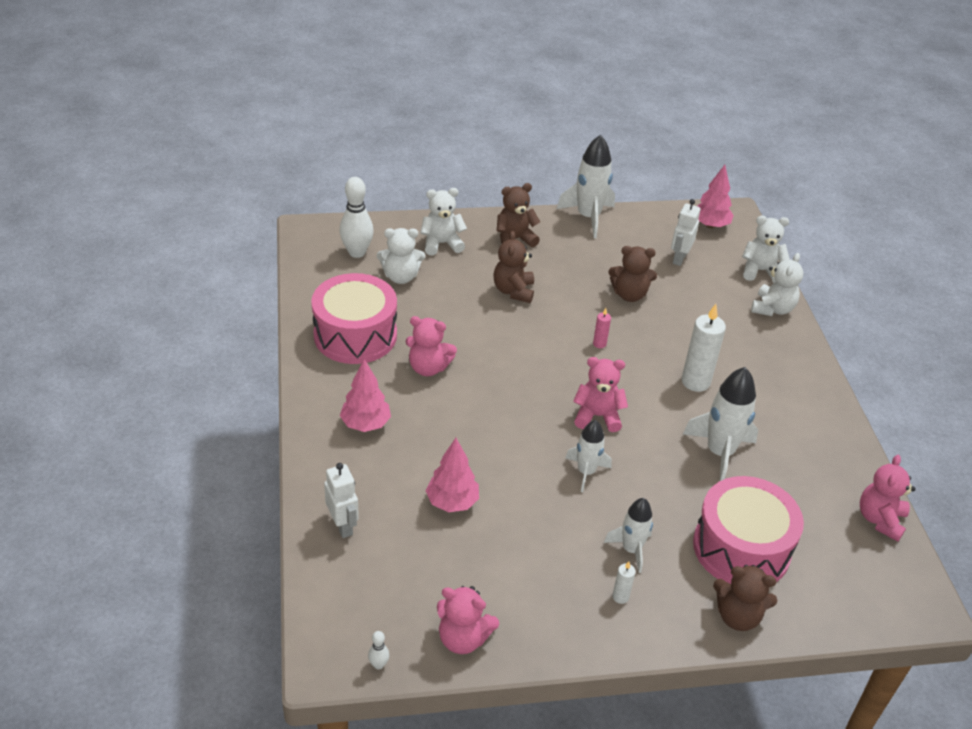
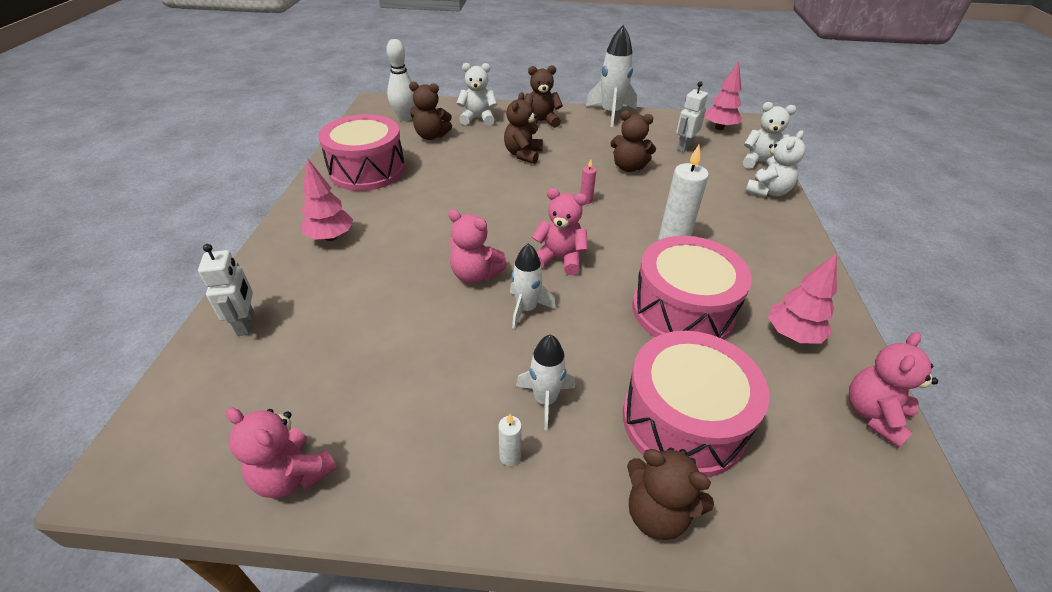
camera: 15 degrees right, 0 degrees up
white bowling pin [368,631,389,669] -> none
white teddy bear [377,228,425,284] -> brown teddy bear [409,82,452,140]
pink teddy bear [406,316,457,376] -> pink teddy bear moved to [448,210,507,284]
pink tree [426,438,479,512] -> pink tree moved to [768,253,837,344]
white rocket [683,367,758,481] -> pink drum [632,236,752,340]

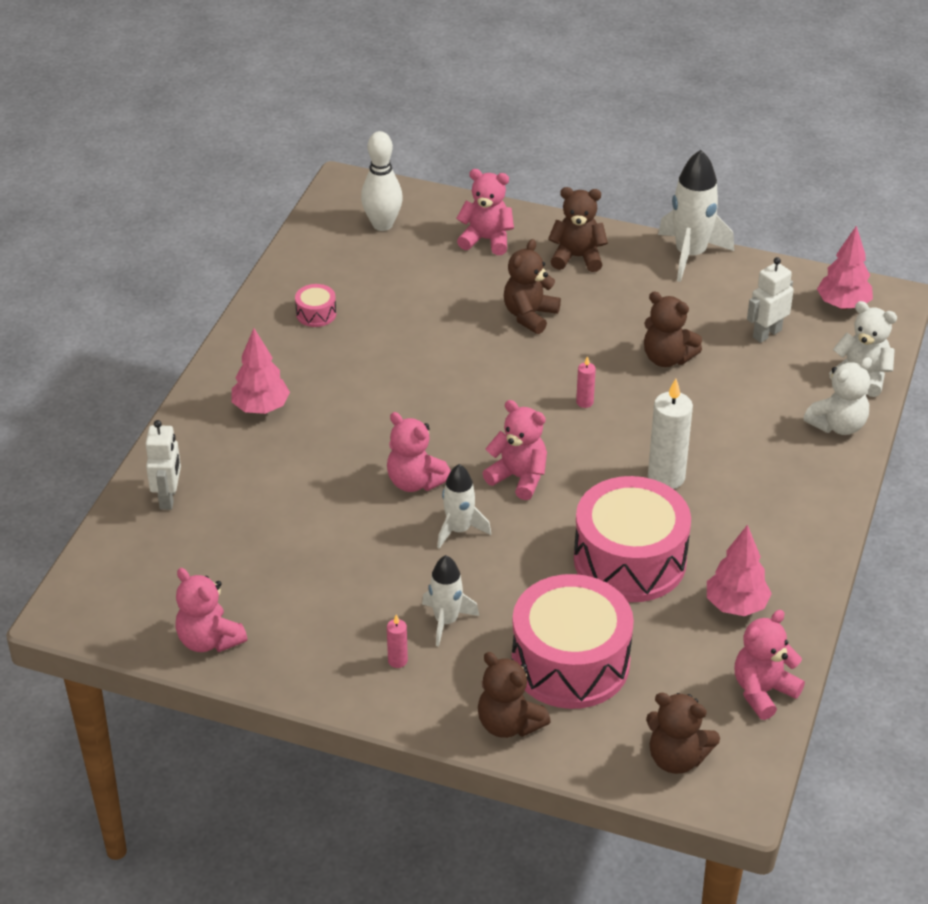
camera: 15 degrees right, 0 degrees up
pink drum [318,114,405,191] -> pink drum [295,284,336,327], size x0.41
brown teddy bear [409,82,452,140] -> brown teddy bear moved to [646,693,720,774]
white teddy bear [457,63,497,126] -> pink teddy bear [456,169,514,255]
white candle [498,414,522,466] -> pink candle [387,615,408,668]

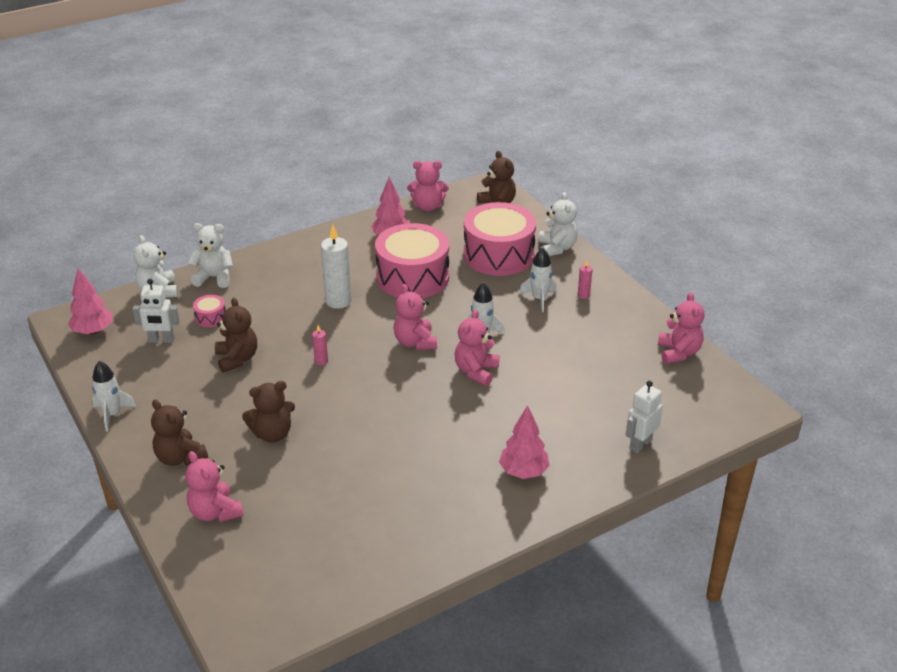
camera: 140 degrees left, 5 degrees down
pink drum [295,284,336,327] -> pink drum moved to [193,295,225,327]
white bowling pin [361,131,403,231] -> none
pink teddy bear [387,412,451,492] -> pink teddy bear turned 150 degrees counterclockwise [454,310,499,386]
brown teddy bear [478,652,551,738] -> white teddy bear [539,192,578,256]
white rocket [658,150,734,282] -> white rocket [92,361,137,431], size x0.62

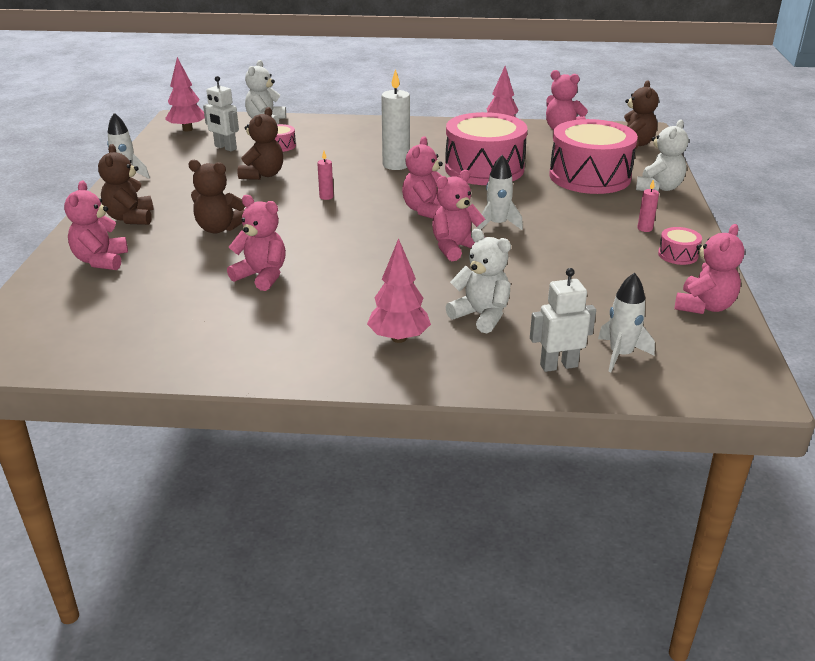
camera: 35 degrees right, 5 degrees down
white teddy bear [188,223,233,288] -> white teddy bear moved to [445,229,511,333]
white rocket [519,248,557,312] -> white rocket moved to [598,273,655,372]
none -> pink teddy bear [227,195,286,291]
none -> pink drum [658,227,702,265]

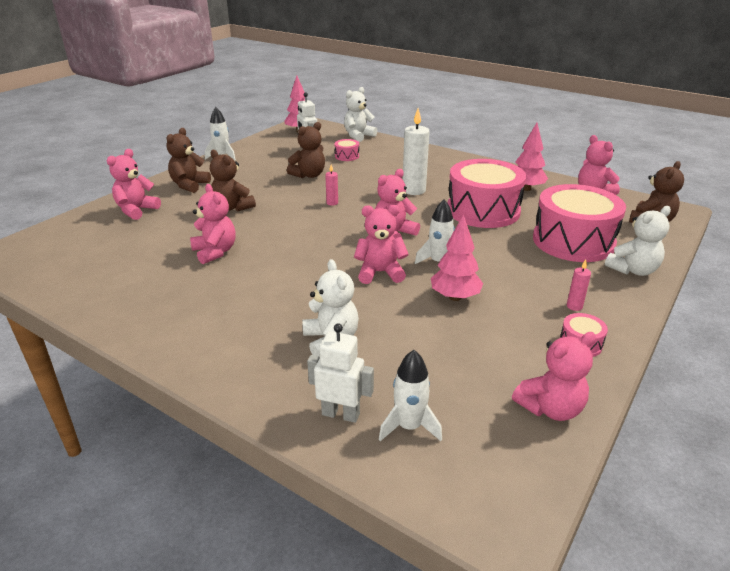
camera: 30 degrees right, 0 degrees up
pink tree [367,238,431,343] -> pink tree moved to [431,214,483,301]

